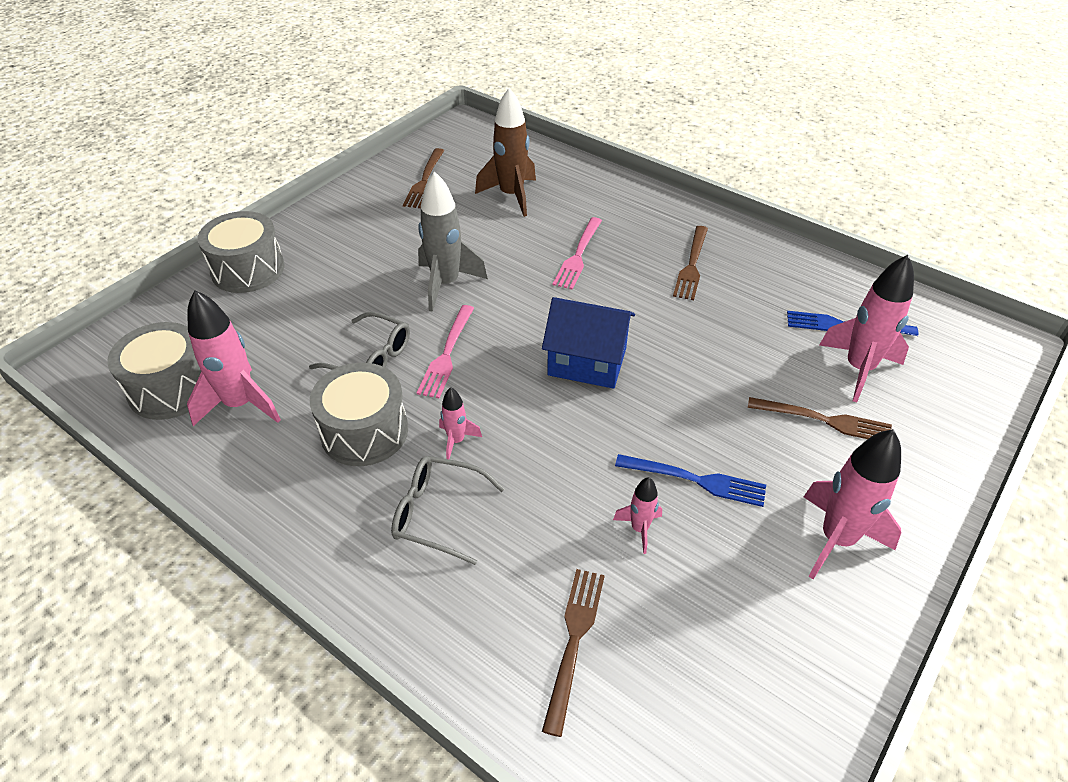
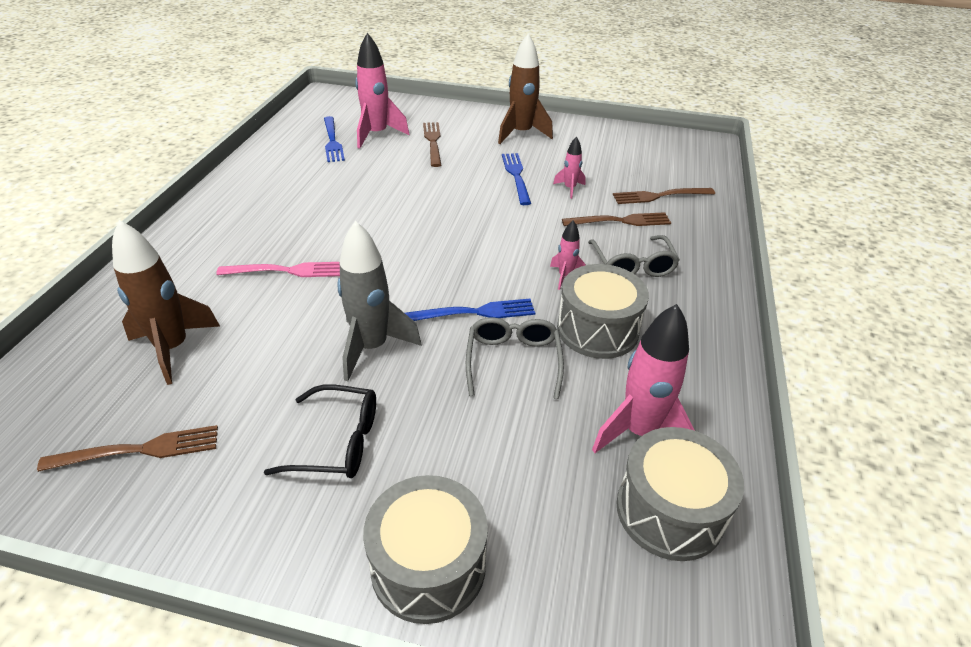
camera: 115 degrees left, 5 degrees down
pink fork [417,305,474,398] -> blue fork [405,299,535,321]
blue house [542,297,635,389] -> none
brown fork [673,226,708,300] -> brown fork moved to [562,212,671,226]
pink rocket [804,429,902,579] -> brown rocket [498,34,553,144]
none -> black glasses [264,385,376,478]

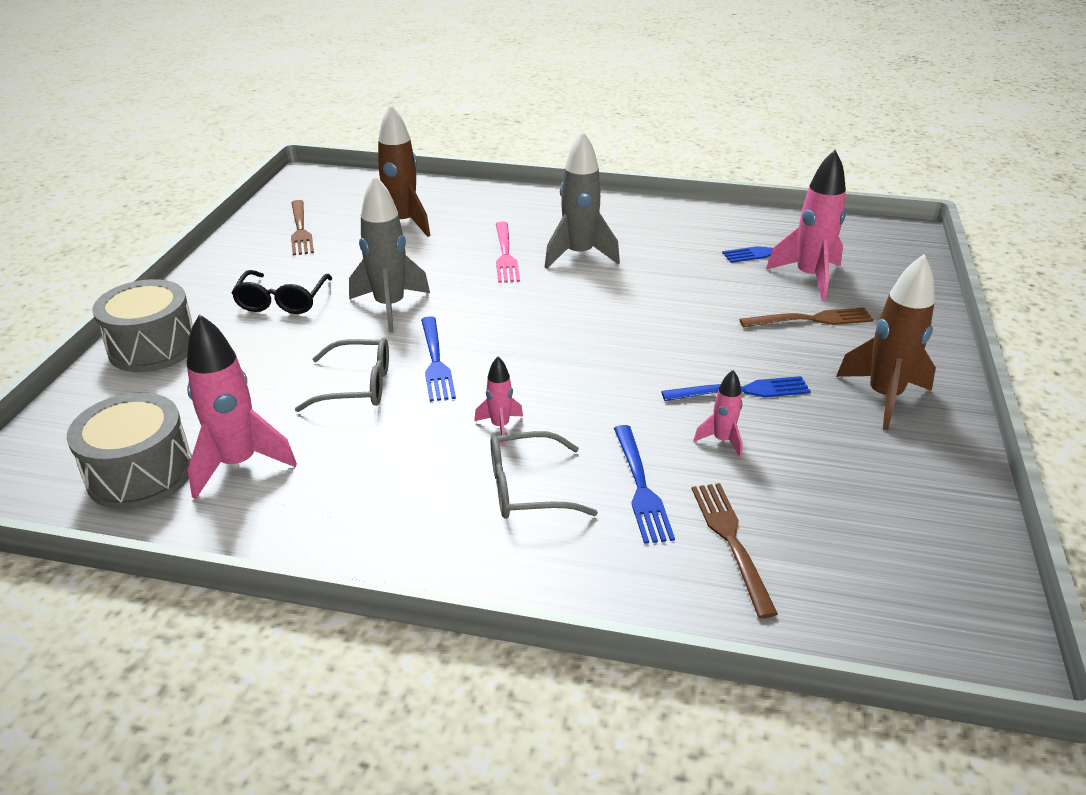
camera: 90 degrees right, 5 degrees down
grey drum [557,264,649,359] -> none
brown fork [562,212,671,226] -> blue fork [614,425,675,544]
none -> grey rocket [545,131,620,269]

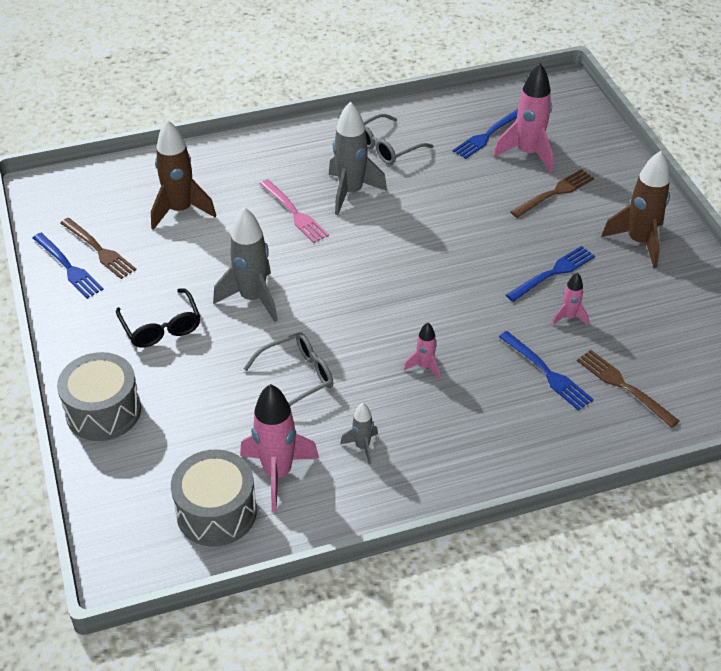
camera: 30 degrees left, 10 degrees up
blue fork [421,316,456,402] -> blue fork moved to [33,233,104,298]
grey glasses [491,431,598,519] -> grey glasses moved to [363,114,434,165]
none -> grey rocket [340,403,378,464]

